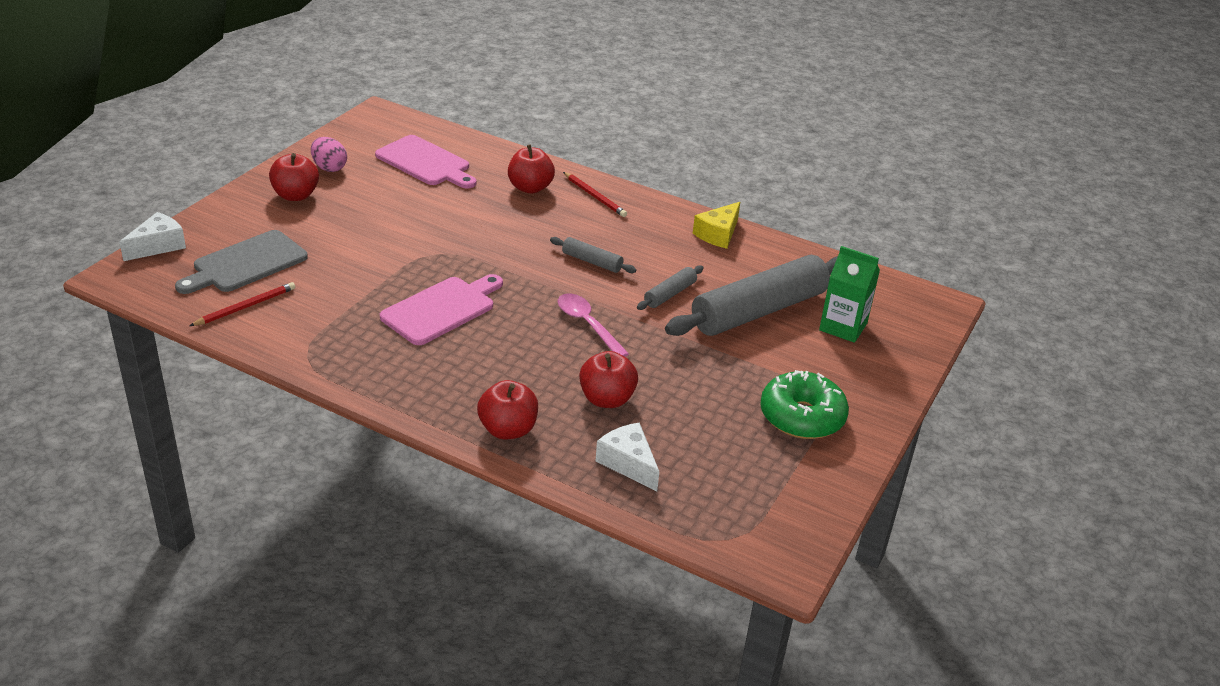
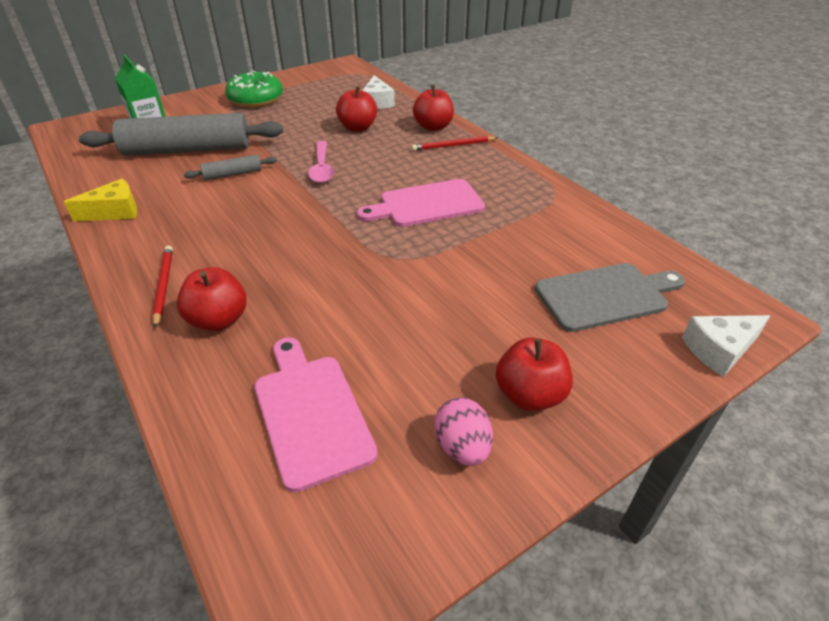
camera: 150 degrees left, 5 degrees up
red pencil [189,282,295,326] -> red pencil moved to [412,136,498,151]
grey rolling pin [550,237,636,273] -> none

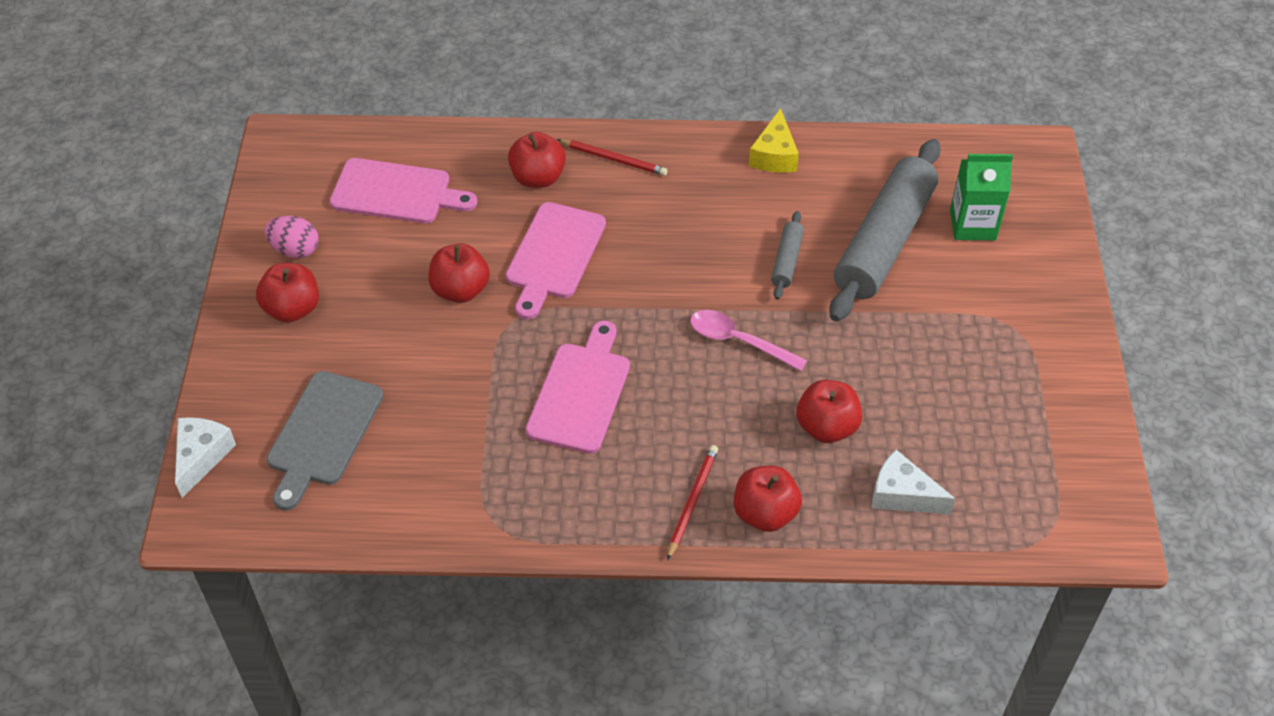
camera: 125 degrees right, 10 degrees up
green donut [225,71,283,108] -> none
none -> red apple [428,243,490,303]
none -> pink cutting board [506,202,606,320]

